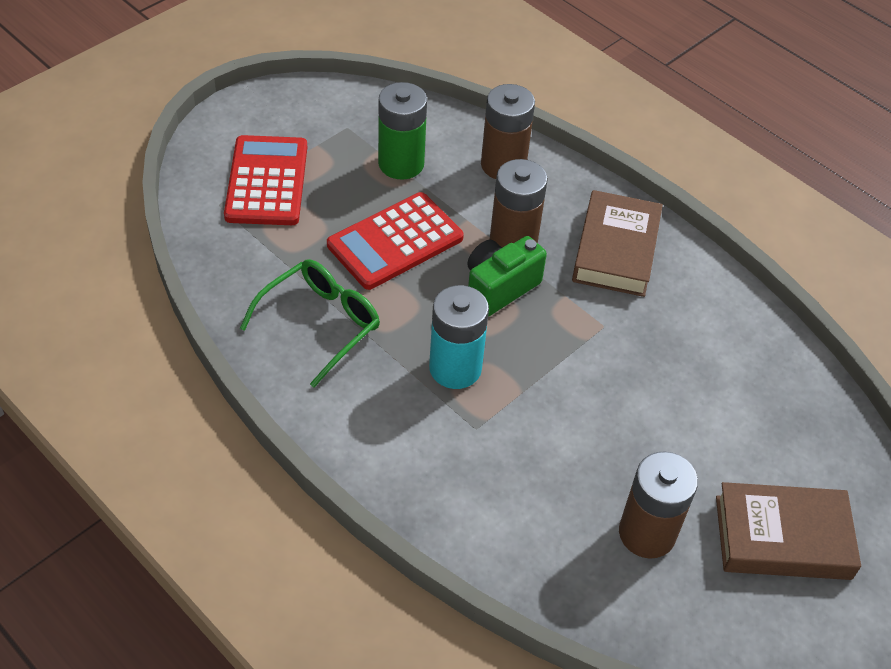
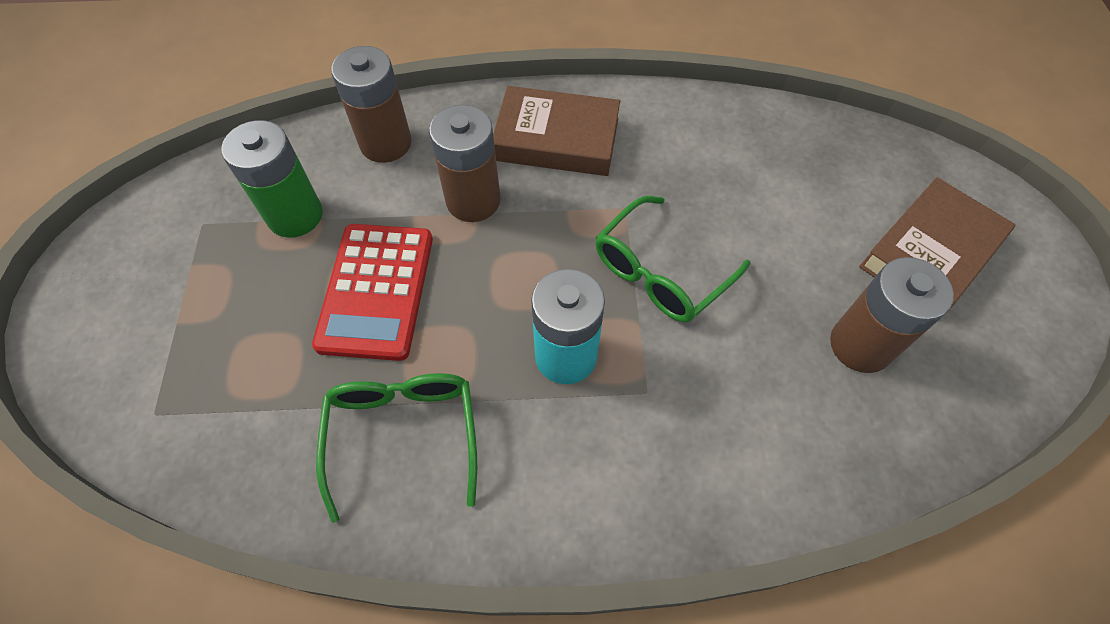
camera: 45 degrees left, 10 degrees up
red calculator [224,135,307,225] -> none
green camera [467,236,547,317] -> none
brown book [572,190,663,297] -> brown book turned 45 degrees counterclockwise [493,86,620,176]
none -> green glasses [595,196,751,322]

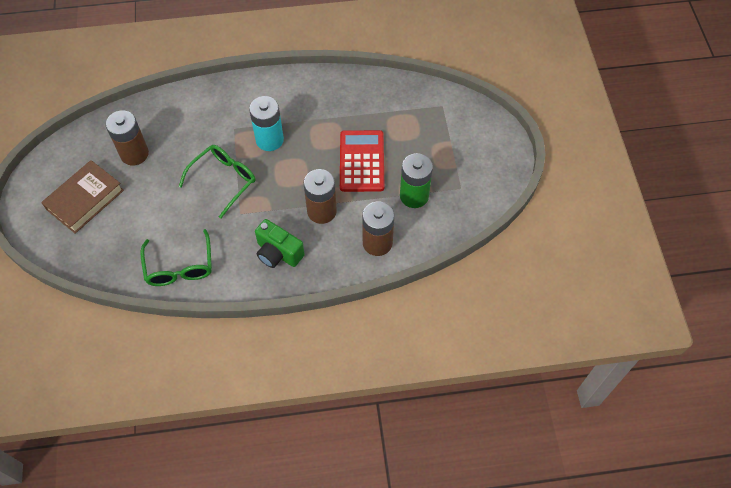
camera: 175 degrees right, 0 degrees up
green glasses [316,373,477,523] -> green glasses moved to [141,229,212,286]
brown book [493,86,620,176] -> green camera [255,219,305,268]

